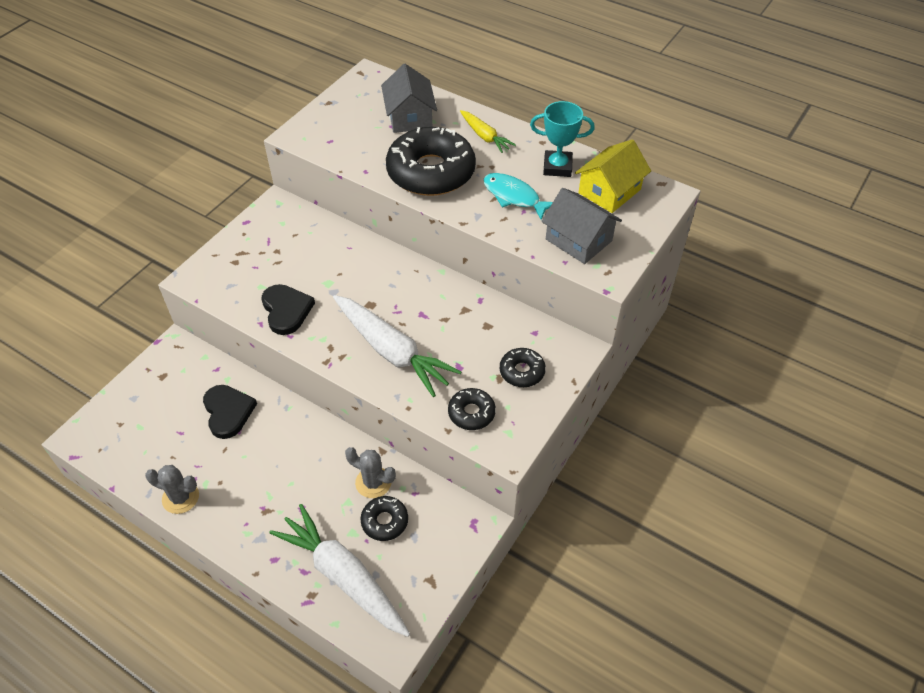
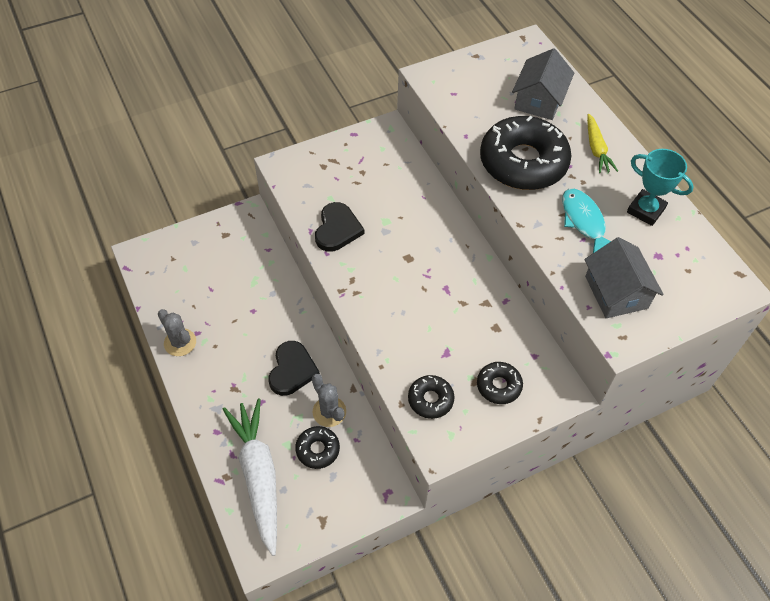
camera: 30 degrees right, 5 degrees up
black heart [203,385,257,439] -> black heart moved to [268,341,320,396]
white carrot [333,295,462,397] -> none
yellow house [575,139,651,213] -> none

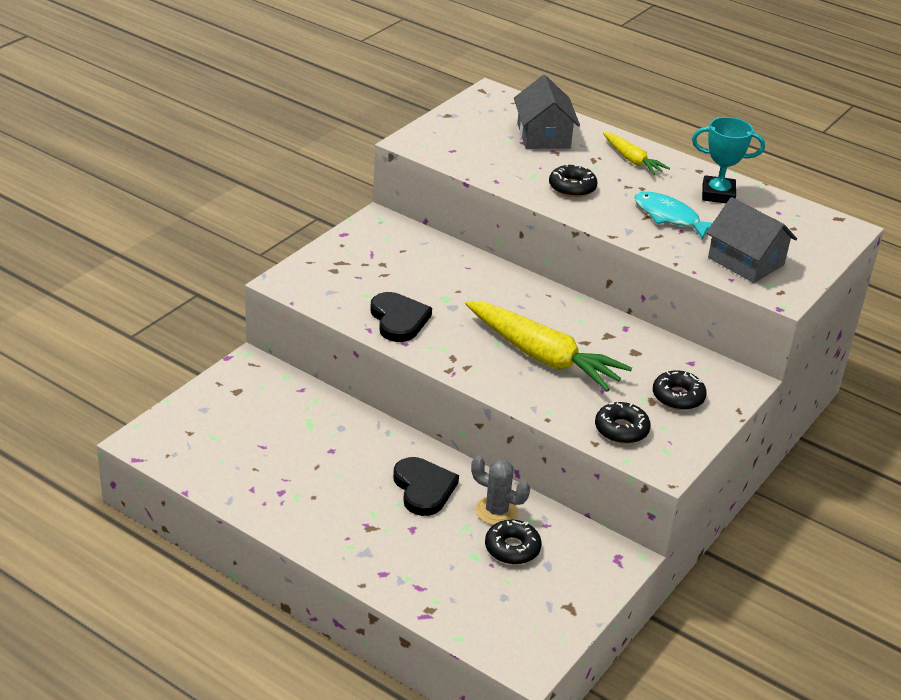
camera: 30 degrees left, 20 degrees down
grey cactus [158,309,196,356] -> none
white carrot [223,399,277,556] -> none
black donut [480,116,572,190] -> black donut [549,164,597,197], size x0.47
none -> yellow carrot [465,301,632,391]

